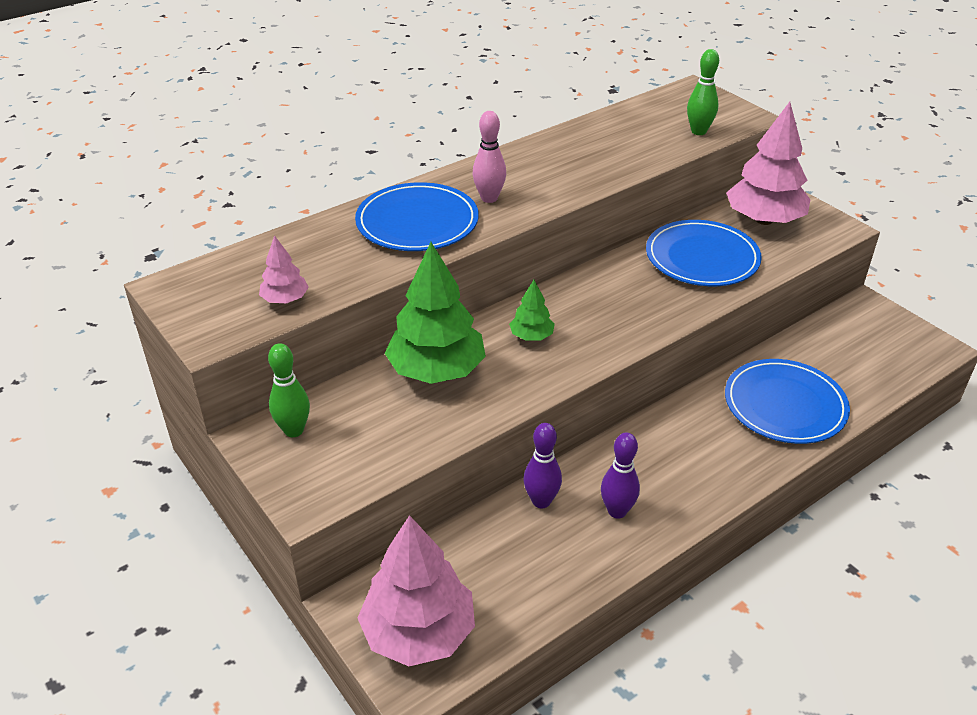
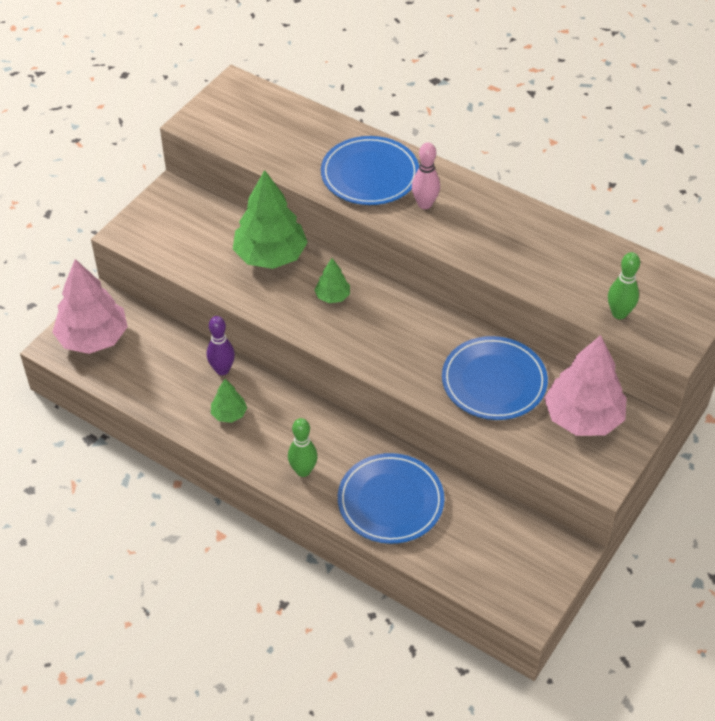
camera: 70 degrees right, 10 degrees up
pink tree [259,235,309,303] -> none
green bowling pin [268,343,310,437] -> green bowling pin moved to [288,418,318,477]
purple bowling pin [601,432,640,519] -> green tree [211,379,247,423]

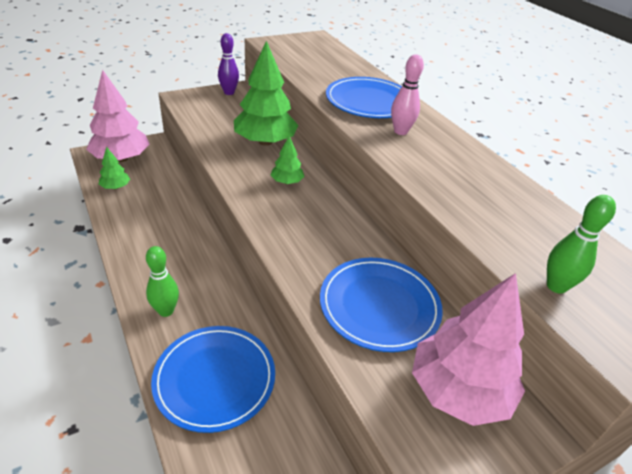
camera: 25 degrees right, 10 degrees down
purple bowling pin [207,316,235,375] -> purple bowling pin moved to [218,33,239,95]
green tree [211,379,247,423] -> green tree moved to [99,146,130,189]

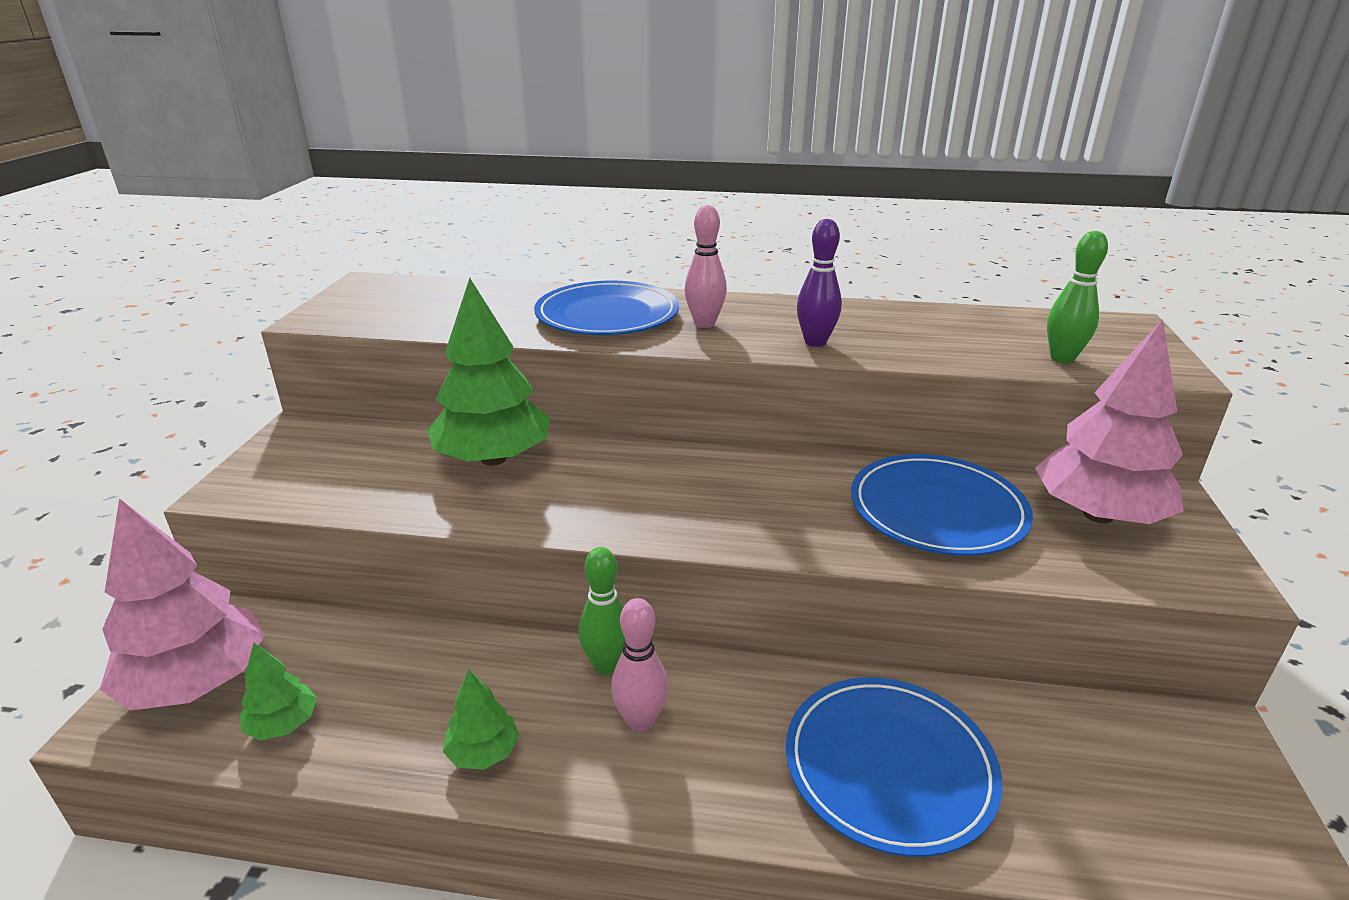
camera: 50 degrees left, 10 degrees down
green bowling pin [146,246,179,317] -> green bowling pin moved to [578,547,625,675]
purple bowling pin [218,33,239,95] -> purple bowling pin moved to [797,219,842,347]
green tree [271,135,305,184] -> green tree moved to [443,669,520,770]
none -> pink bowling pin [611,598,668,732]

